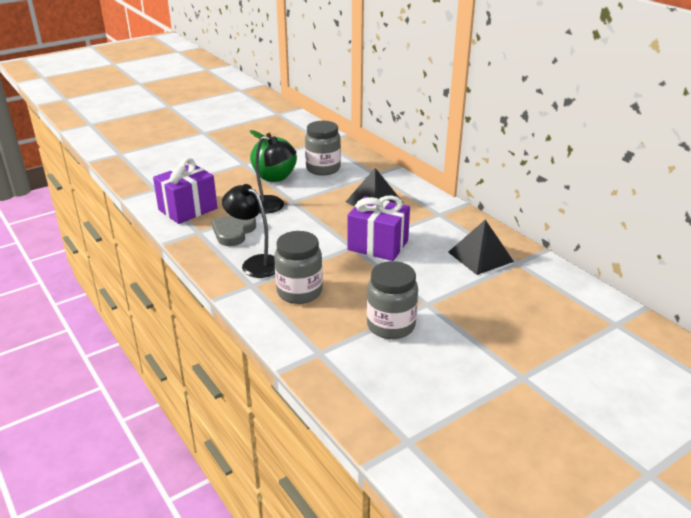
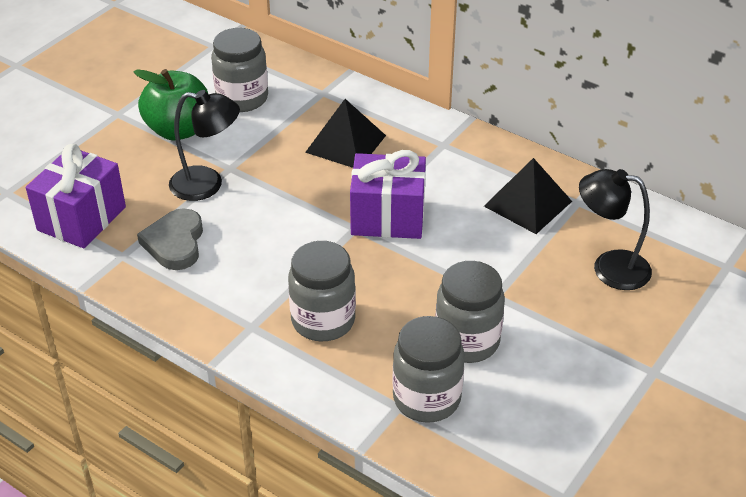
camera: 20 degrees left, 10 degrees up
black lamp [222,184,275,278] -> black lamp moved to [579,169,652,290]
none -> grey jar [392,316,465,423]

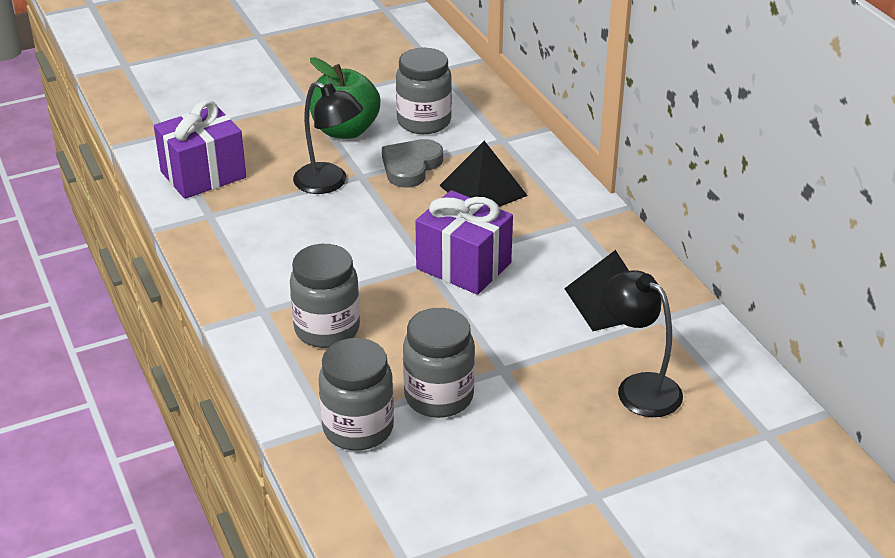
camera: 30 degrees right, 5 degrees down
grey heart [137,208,203,270] -> grey heart moved to [382,139,443,188]

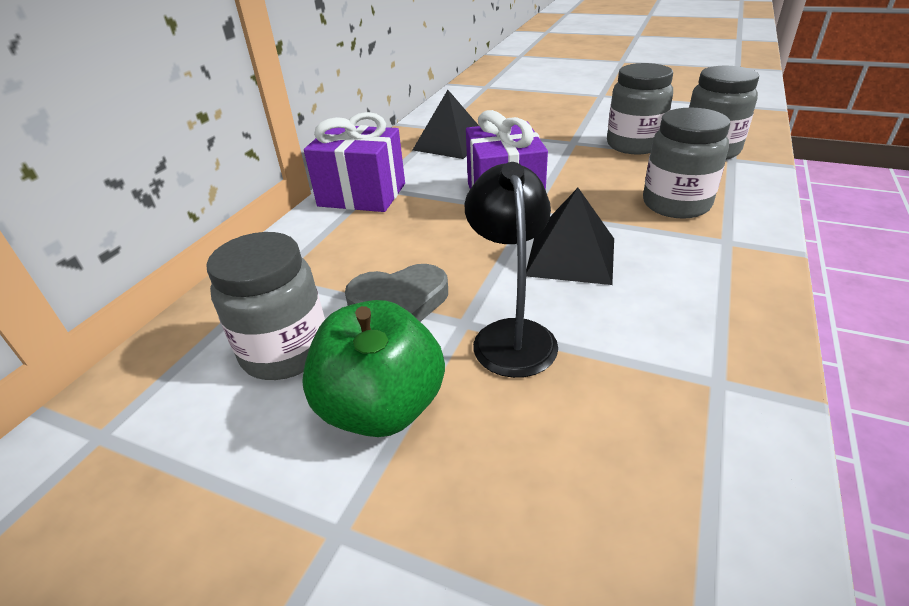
camera: 130 degrees left, 0 degrees up
purple gift [154,100,246,199] -> purple gift moved to [304,112,405,212]
black pyramid [439,141,528,207] -> black pyramid moved to [526,188,614,285]
black lamp [603,270,683,417] -> none

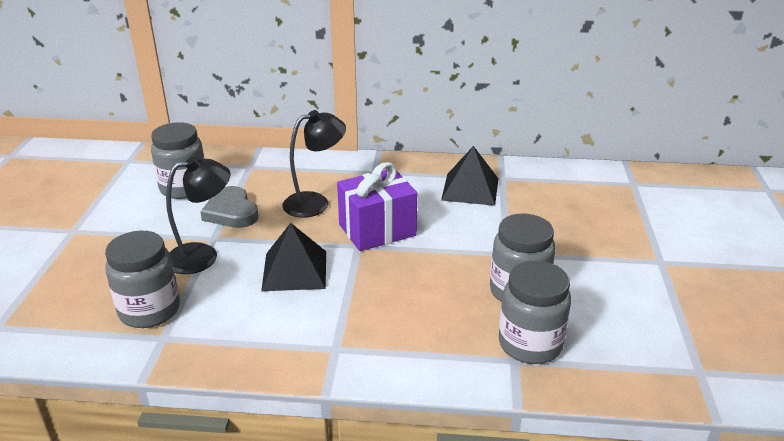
camera: 70 degrees right, 5 degrees down
green apple [302,300,445,437] -> none
purple gift [304,112,405,212] -> none
grey jar [643,108,730,219] -> grey jar moved to [105,231,180,328]
none -> black lamp [282,110,346,218]

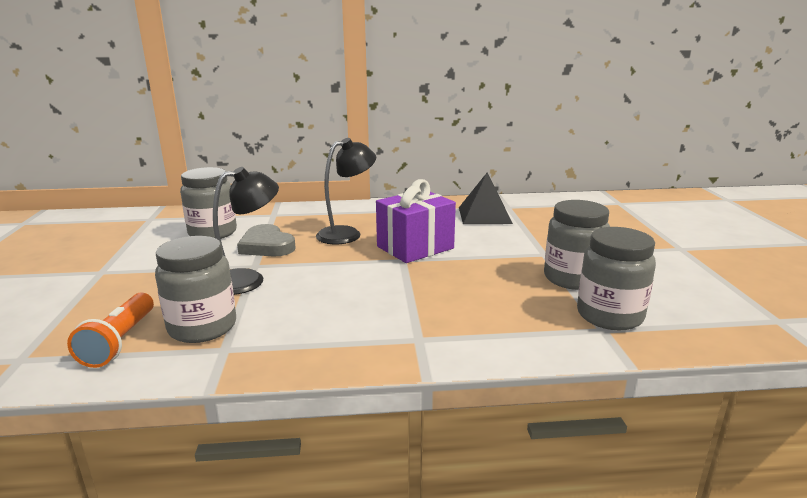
camera: 10 degrees left, 10 degrees down
black pyramid [261,223,326,291] -> none
none -> orange flashlight [67,293,154,368]

